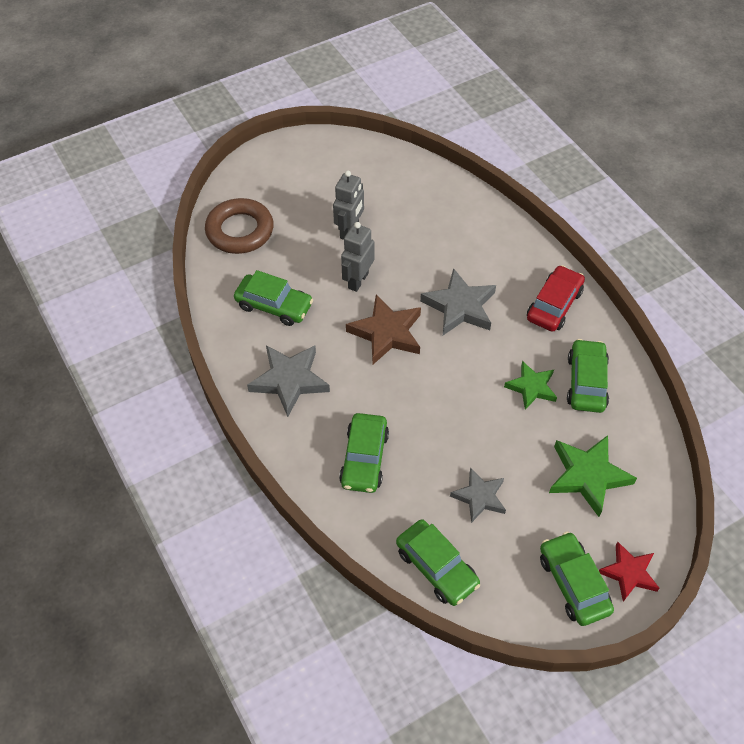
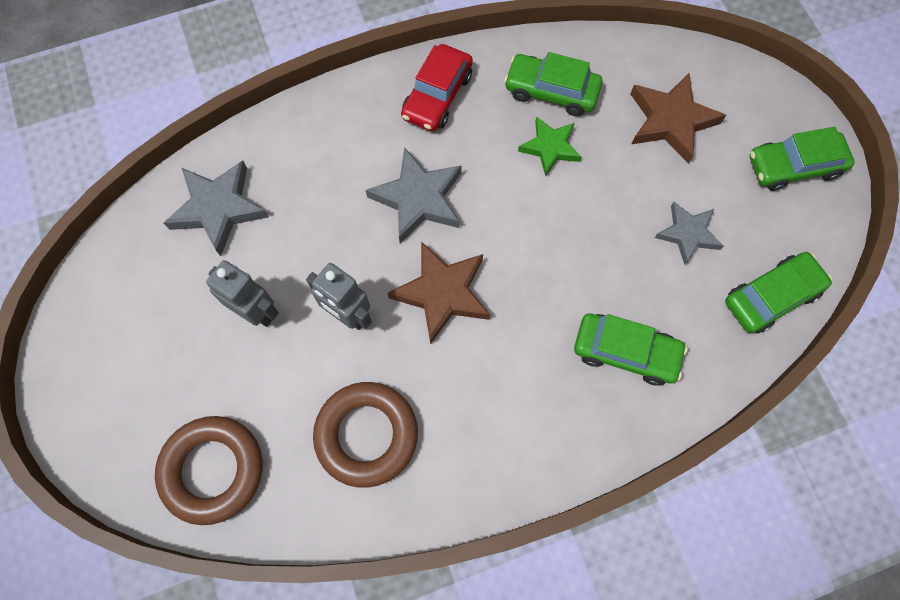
camera: 80 degrees left, 15 degrees up
green car [234,270,313,326] -> brown ring [313,382,418,488]
grey star [247,345,330,417] -> grey star moved to [164,161,269,256]
red car [527,265,585,332] -> red car turned 105 degrees counterclockwise [401,44,473,132]
green star [549,435,637,517] -> brown star [630,73,726,164]
red star [599,542,660,602] -> none

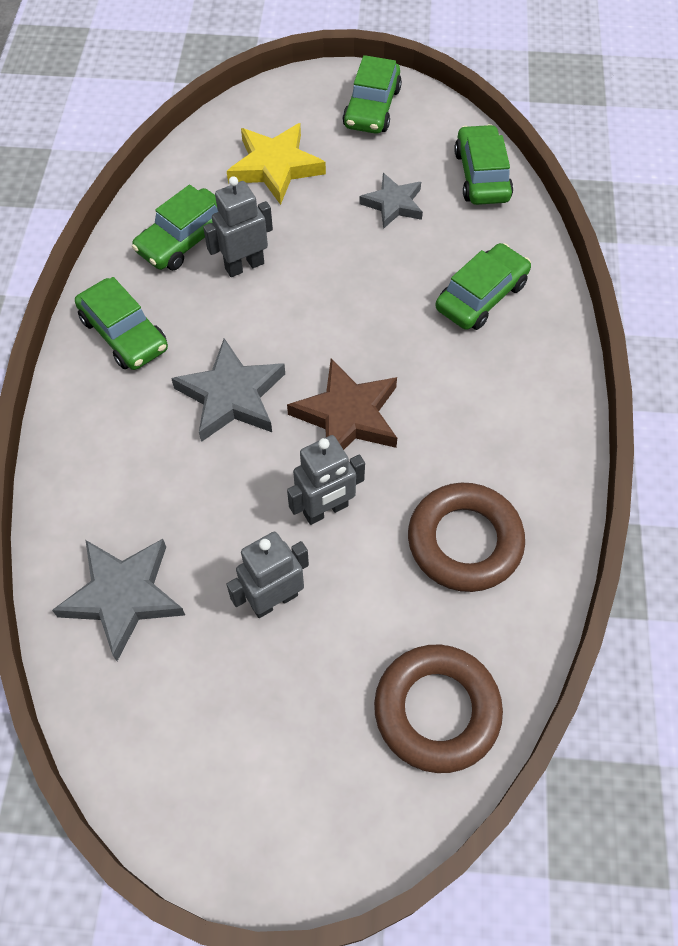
camera: 65 degrees left, 10 degrees down
red car [401,44,473,132] -> green car [75,277,168,370]
green star [518,116,582,177] -> grey robot [203,176,273,277]
brown star [630,73,726,164] -> yellow star [227,123,326,205]

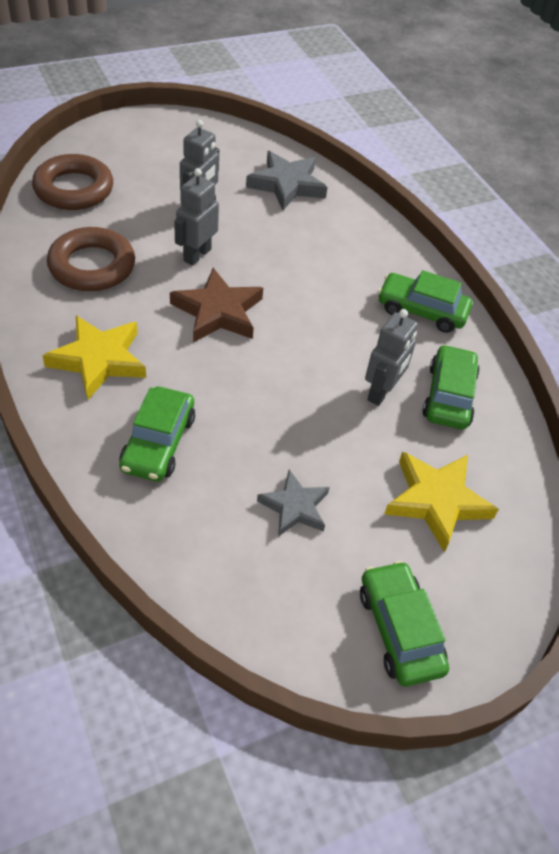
camera: 145 degrees right, 10 degrees down
grey star [171,338,285,442] -> none
green car [454,124,513,205] -> none
none -> yellow star [42,316,146,400]

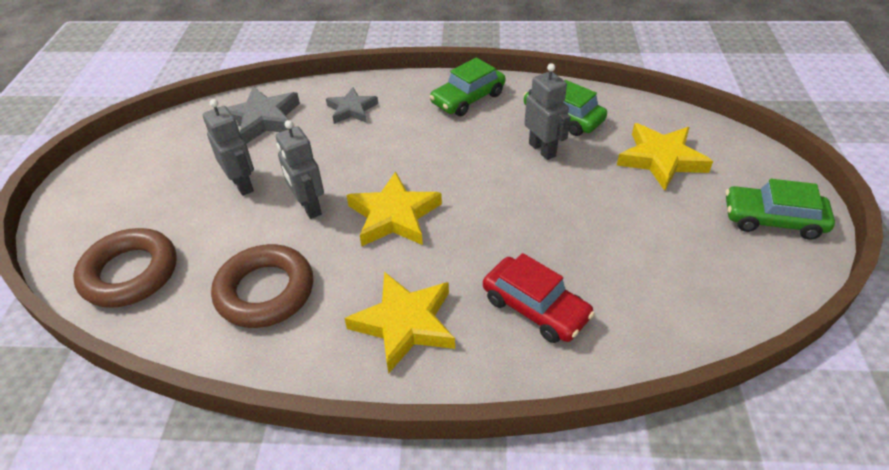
camera: 55 degrees left, 5 degrees down
green car [119,387,195,481] -> red car [483,253,595,343]
brown star [170,268,263,343] -> yellow star [347,171,442,246]
grey star [257,470,329,537] -> grey star moved to [326,87,378,124]

